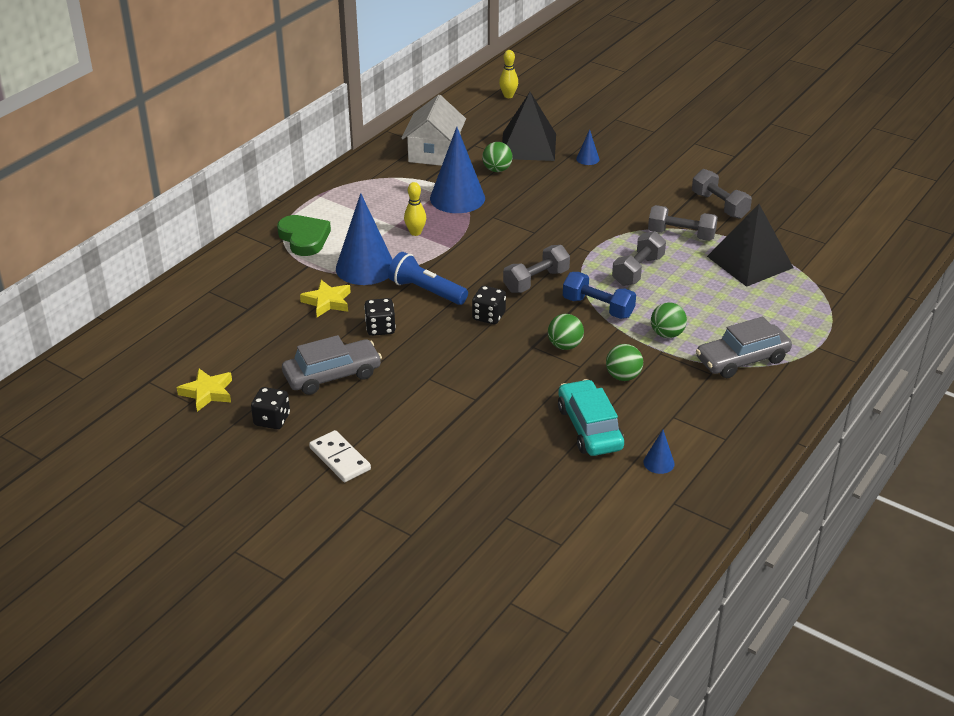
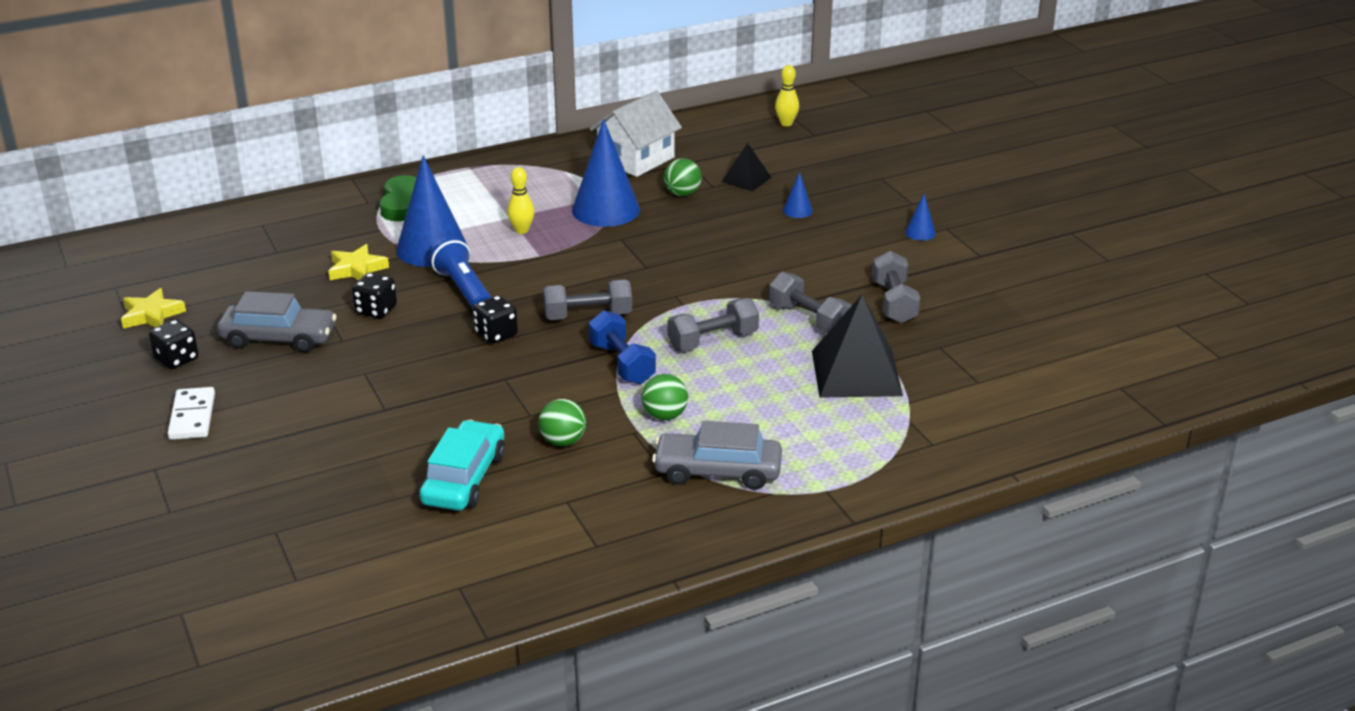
camera: 30 degrees right, 5 degrees down
black pyramid [502,92,556,161] -> black pyramid [722,143,771,191], size x0.53
green ball [548,314,584,350] -> none
blue cone [643,430,675,474] -> blue cone moved to [905,194,936,241]

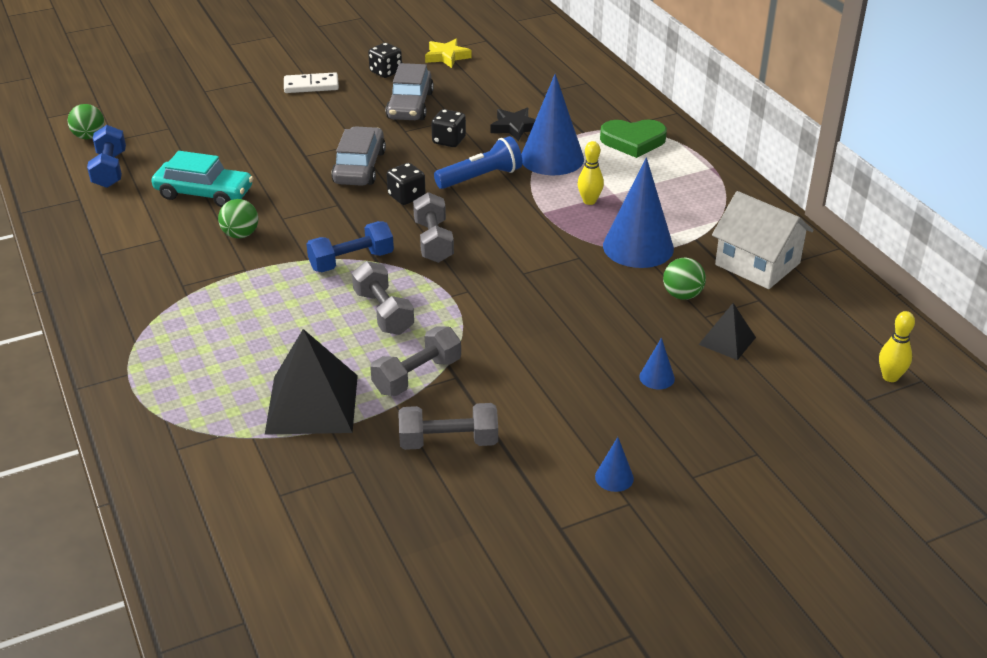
camera: 90 degrees right, 5 degrees up
yellow star [329,244,389,280] -> black star [490,108,536,141]
green ball [641,374,688,420] -> green ball moved to [67,104,105,139]
grey car [652,421,782,490] -> grey car moved to [331,126,386,186]
none -> blue dumbbell [87,125,126,188]

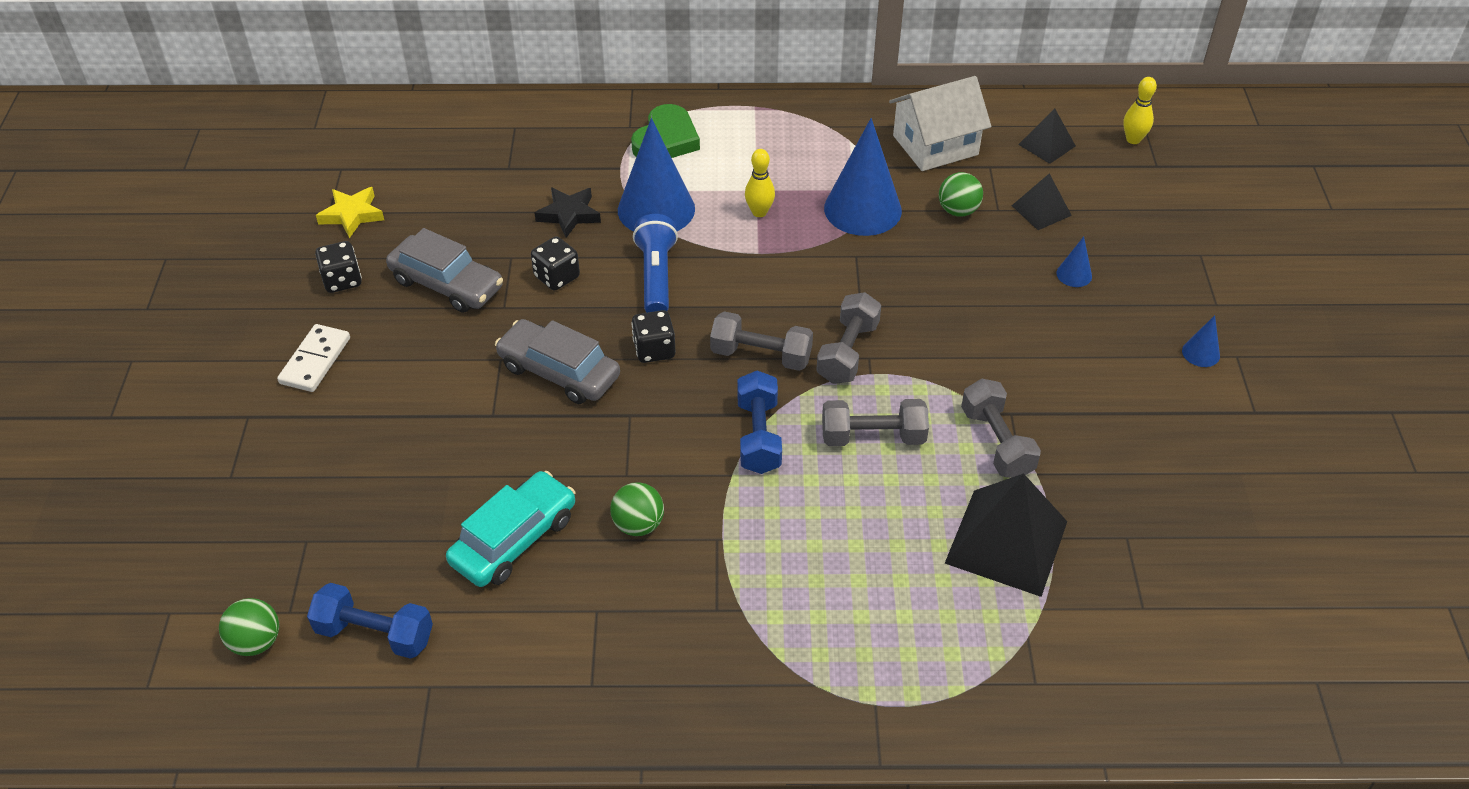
camera: 65 degrees left, 10 degrees up
grey dumbbell [398,403,498,450] -> grey dumbbell moved to [816,292,881,384]
none -> black pyramid [1018,108,1076,164]

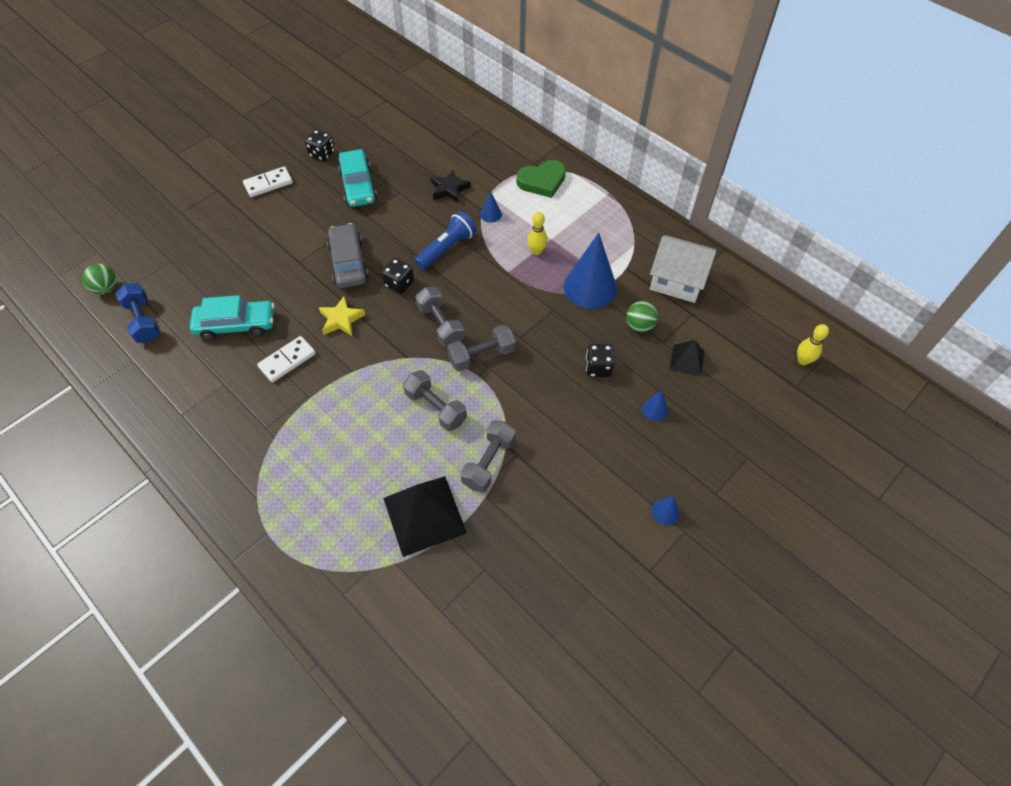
camera: 45 degrees right, 10 degrees up
yellow star [316,187,384,238] -> yellow star moved to [319,296,365,336]
grey car [386,228,503,313] -> turquoise car [338,149,377,207]
black dice [531,236,580,291] -> black dice moved to [586,344,614,377]
green ball [610,482,664,536] -> white domino [257,336,316,382]
blue cone [618,118,695,231] -> blue cone [480,191,502,223], size x0.44
blue dumbbell [737,371,782,474] -> none
black pyramid [1018,108,1076,164] -> none

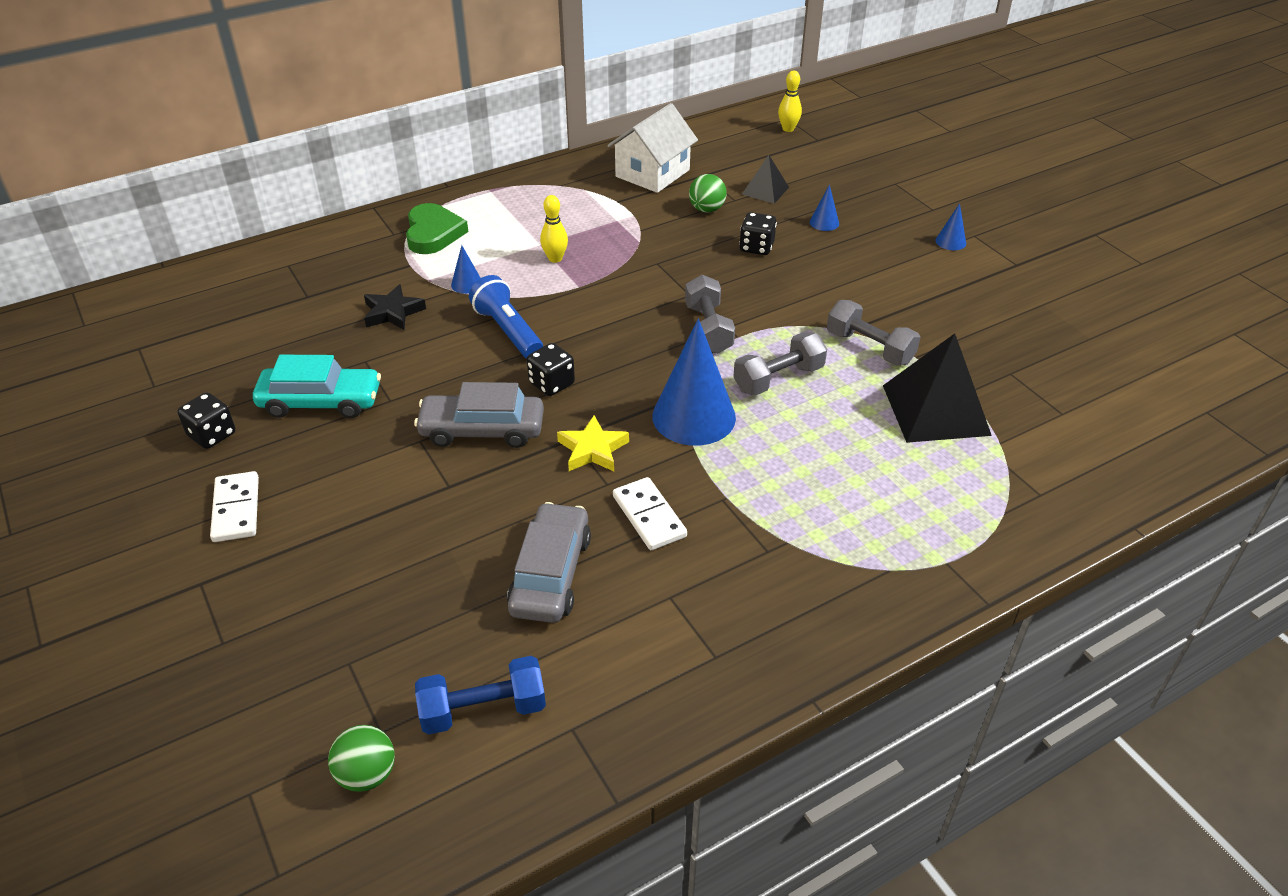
camera: 75 degrees left, 15 degrees down
turquoise car [190,295,275,340] -> grey car [507,502,591,623]
grey dumbbell [415,287,464,347] -> none
blue cone [564,233,617,309] -> blue cone moved to [652,318,736,446]

